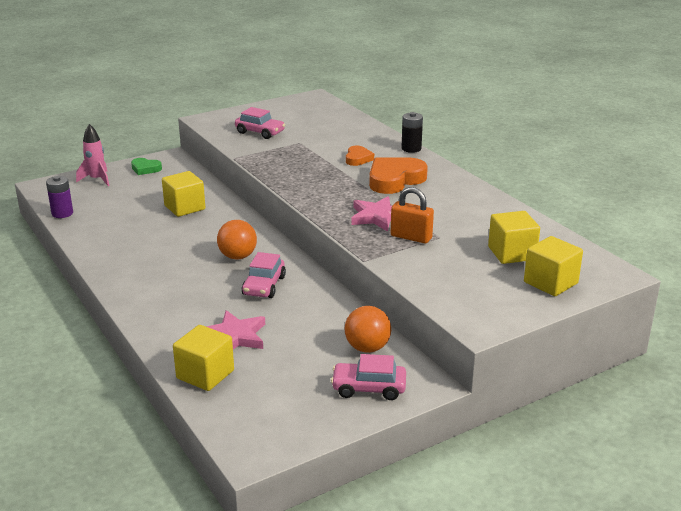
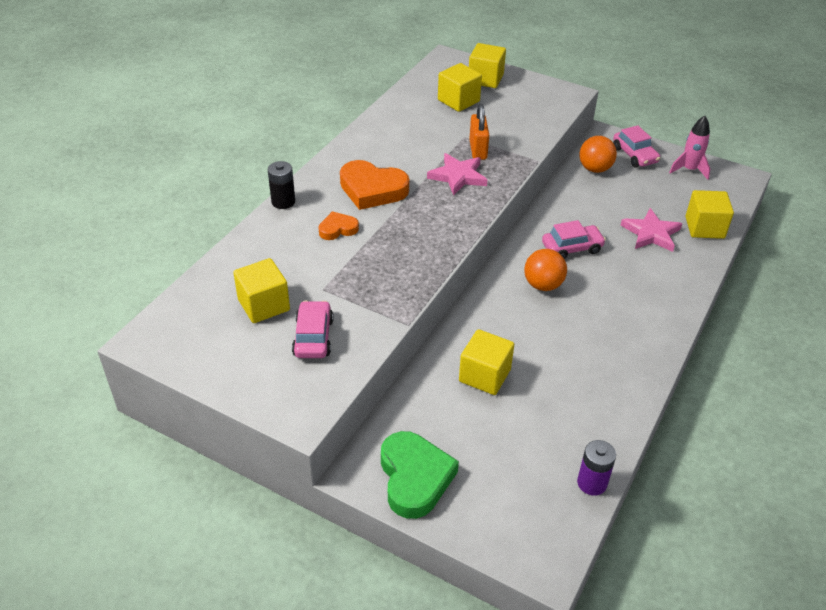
camera: 120 degrees left, 15 degrees up
pink rocket [76,124,109,186] -> pink rocket moved to [669,116,710,180]
green heart [131,158,162,175] -> green heart [381,431,459,519], size x1.85
none -> yellow cube [233,258,290,323]

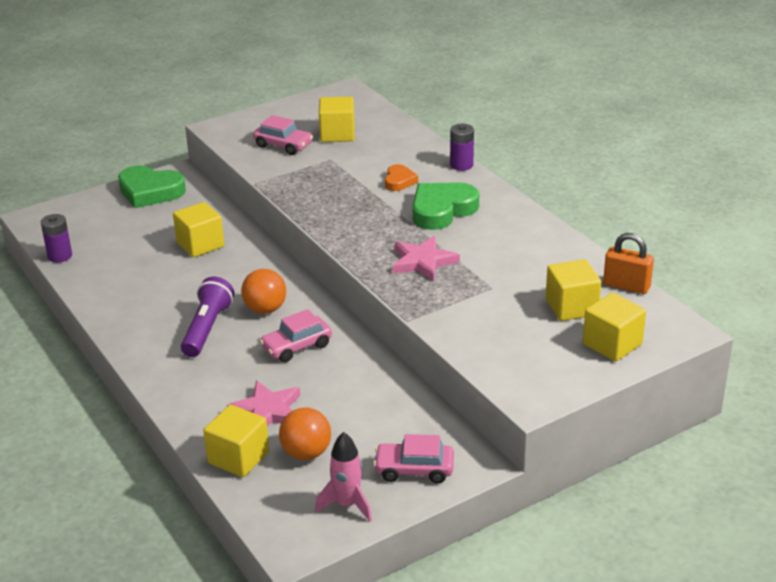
camera: 120 degrees right, 10 degrees down
black battery [268,161,295,209] -> purple battery [450,124,474,171]
orange heart [340,160,409,210] -> green heart [413,182,479,230]
orange padlock [469,104,489,160] -> orange padlock moved to [603,233,654,294]
pink car [542,220,606,259] -> pink car turned 45 degrees clockwise [260,309,332,362]
orange ball [579,136,617,173] -> orange ball moved to [279,407,331,460]
none -> purple flashlight [181,277,234,357]

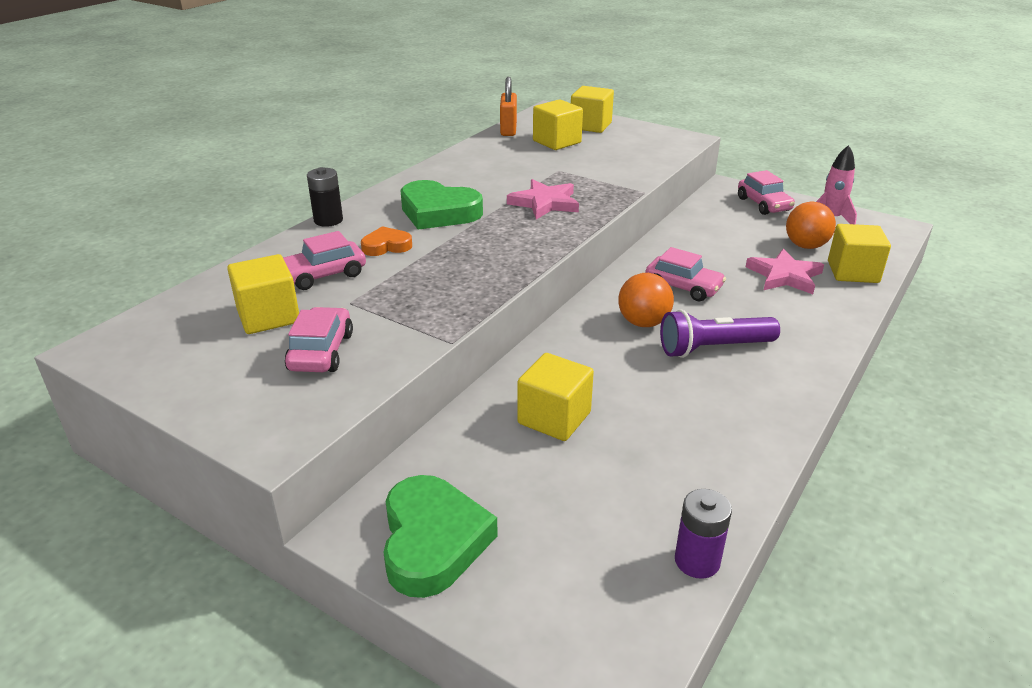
camera: 115 degrees left, 0 degrees up
purple battery [450,124,474,171] -> black battery [307,167,343,227]
none -> pink car [283,231,366,290]

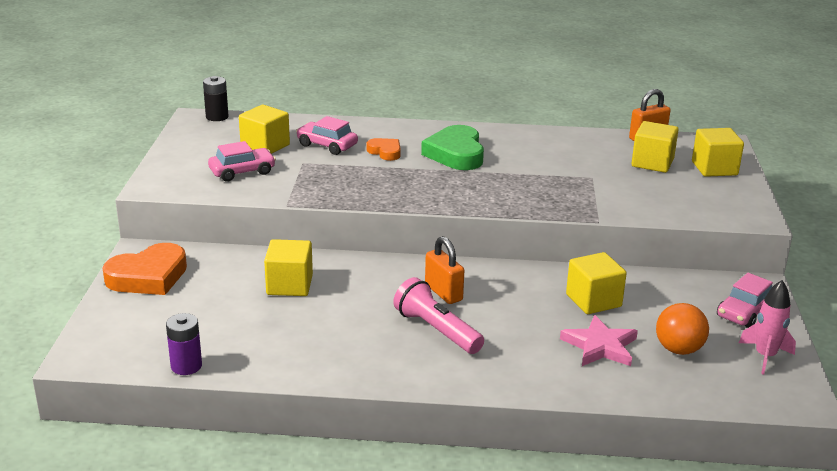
camera: 60 degrees right, 5 degrees down
black battery [307,167,343,227] -> black battery moved to [203,76,229,121]
green heart [383,475,498,598] -> orange heart [103,243,187,295]
pink star [507,179,579,220] -> none
orange ball [618,273,674,327] -> orange padlock [425,236,464,304]
pink car [645,247,726,301] -> none
purple flashlight [660,310,780,358] -> pink flashlight [393,277,484,354]
yellow cube [828,224,891,283] -> yellow cube moved to [566,252,627,314]

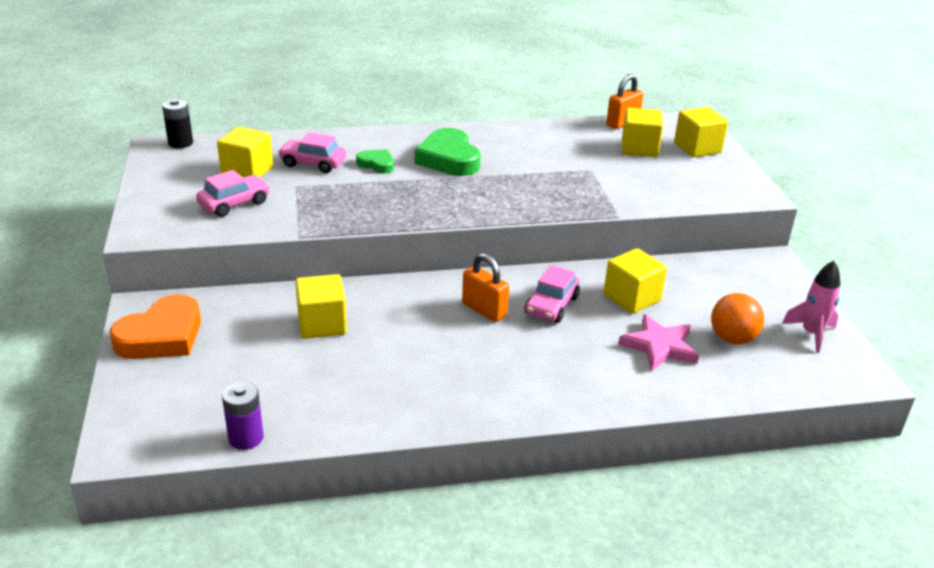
camera: 15 degrees left, 5 degrees up
orange heart [367,138,401,161] -> green heart [356,149,394,174]
pink flashlight [393,277,484,354] -> none
pink car [717,273,773,328] -> pink car moved to [525,265,580,323]

